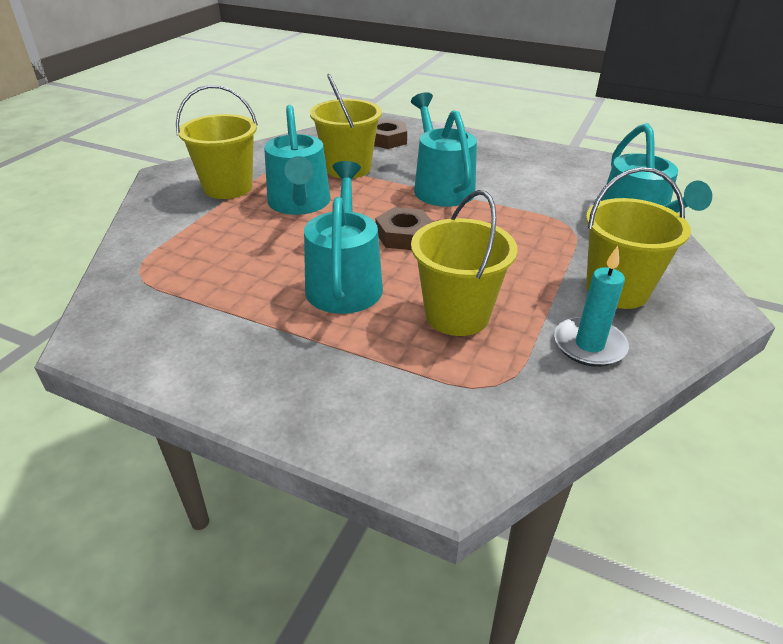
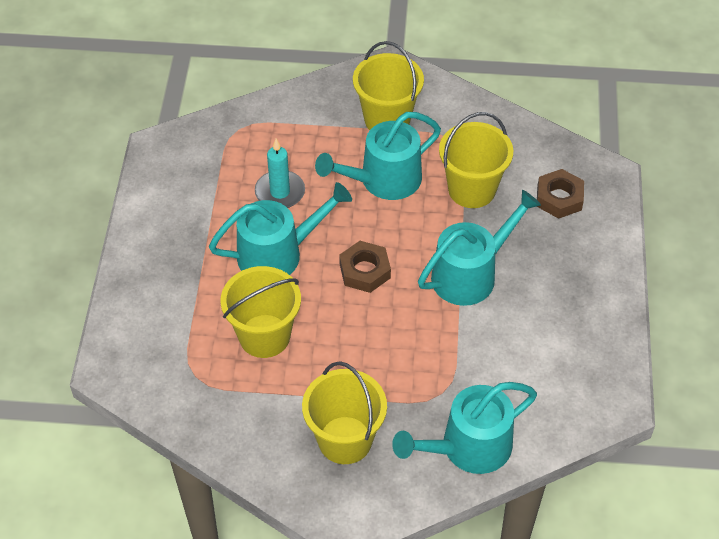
camera: 70 degrees right, 15 degrees up
turquoise candle [554,246,629,367] -> turquoise candle moved to [255,139,305,208]

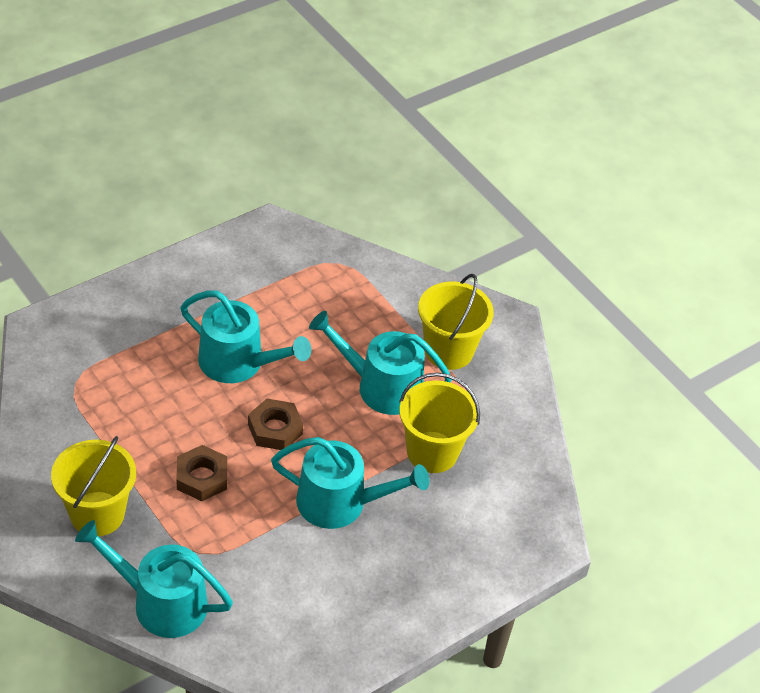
camera: 45 degrees right, 5 degrees down
yellow bucket [220,266,301,358] -> none
turquoise candle [255,139,305,208] -> none
brown nut [537,169,584,219] -> brown nut moved to [176,445,227,501]

